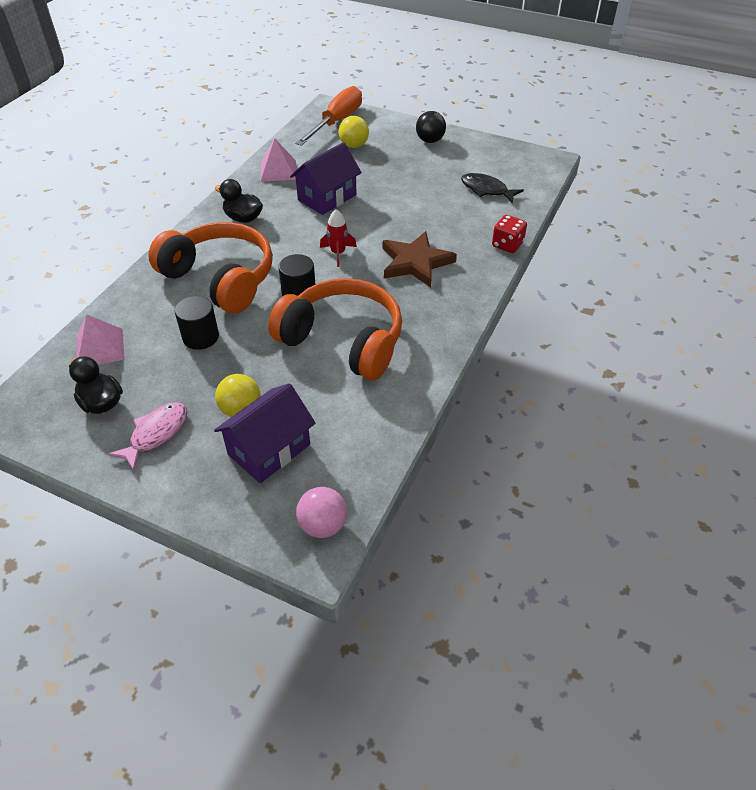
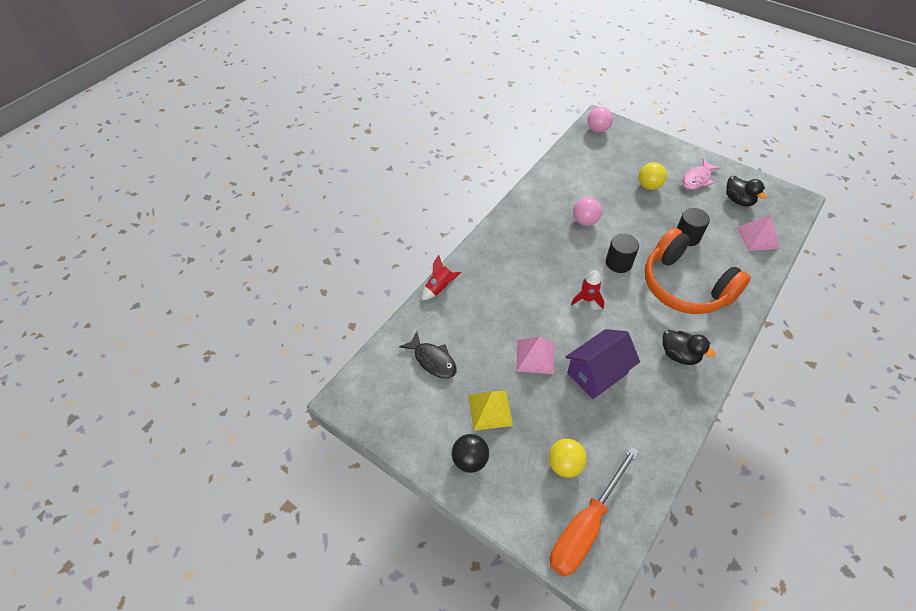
camera: 170 degrees left, 5 degrees up
purple house [214,383,316,483] -> none
pink pyramid [260,138,296,182] -> pink pyramid moved to [517,336,554,374]
orange headphones [268,278,402,380] -> pink ball [573,197,602,226]
brown star [383,231,457,288] -> none
red dice [492,215,527,253] -> red rocket [422,255,461,300]
none -> yellow pyramid [468,391,513,431]

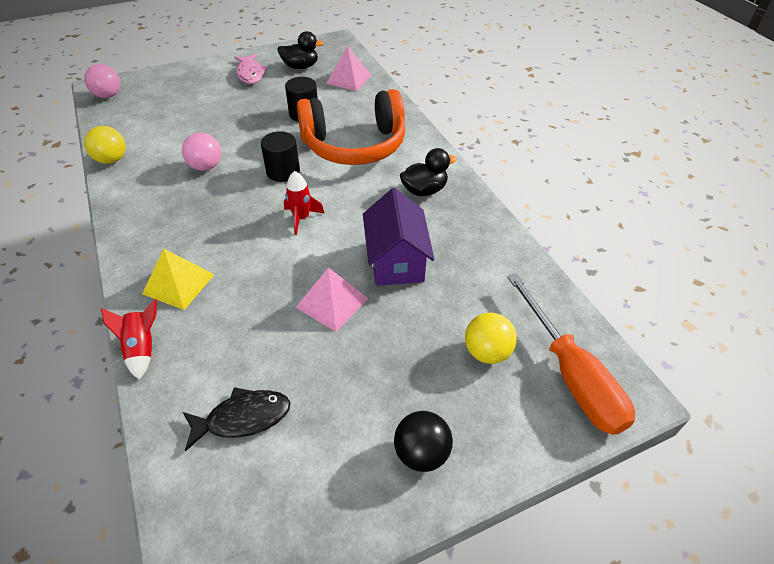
camera: 60 degrees left, 5 degrees down
yellow pyramid [468,391,513,431] -> yellow pyramid moved to [142,249,215,310]
yellow ball [638,162,667,190] -> yellow ball moved to [84,126,126,164]

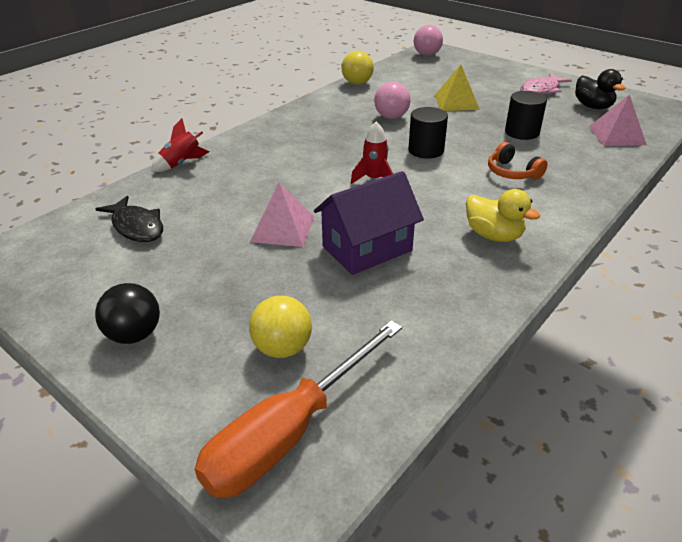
camera: 65 degrees right, 10 degrees down
yellow pyramid [142,249,215,310] -> yellow pyramid moved to [434,65,480,111]
orange headphones [297,89,405,165] -> orange headphones [488,142,548,179], size x0.42
black duck [400,148,457,196] -> yellow duck [466,189,540,242]

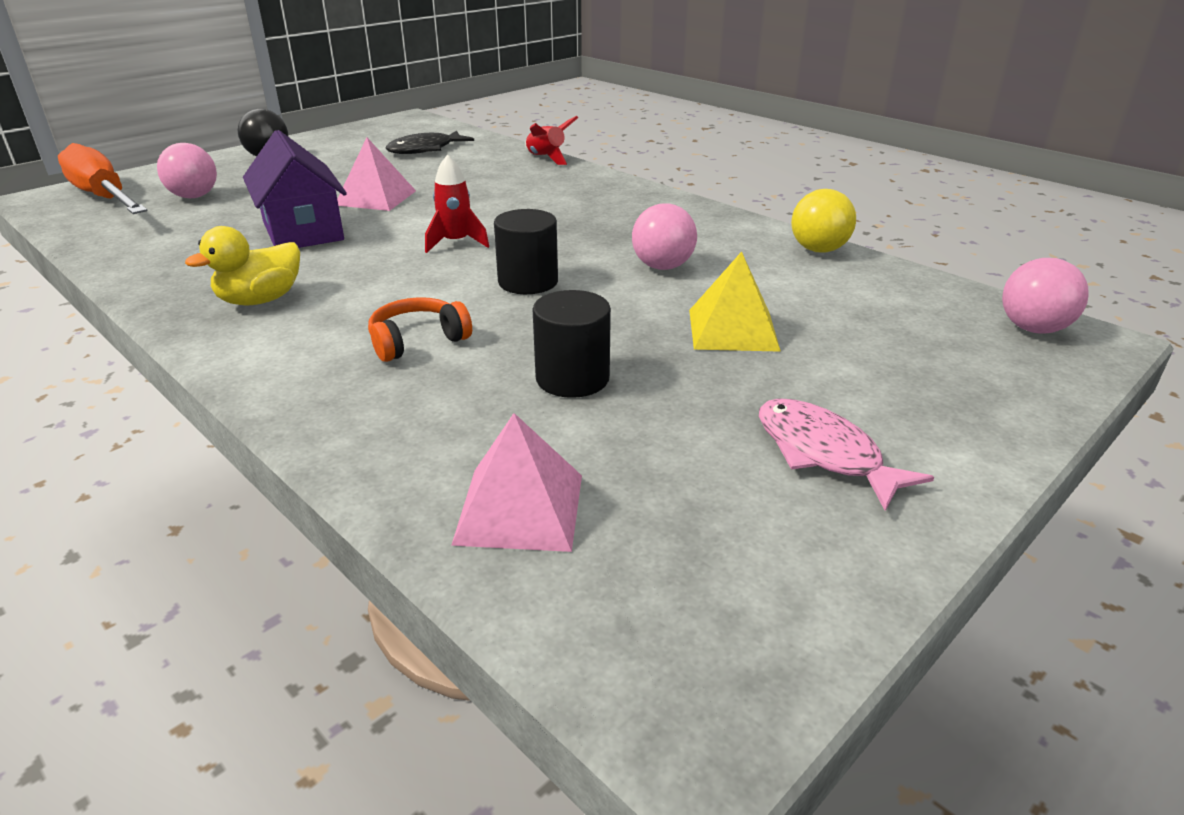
camera: 95 degrees right, 5 degrees down
yellow ball [249,296,312,358] -> pink ball [157,143,217,198]
black duck [575,69,626,109] -> none

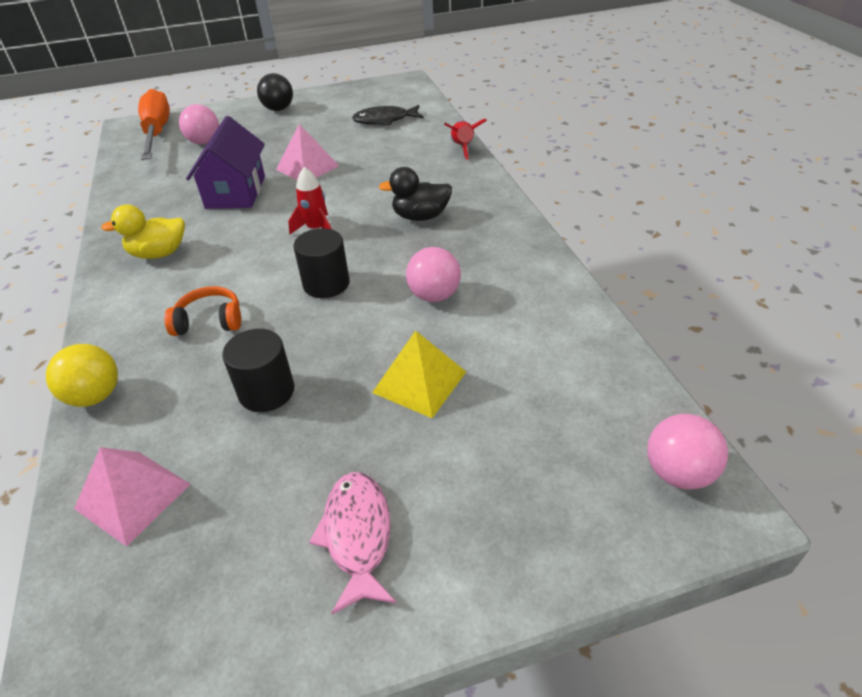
camera: 30 degrees right, 10 degrees up
yellow ball [791,189,856,253] -> yellow ball moved to [46,344,118,407]
none -> black duck [379,167,452,221]

